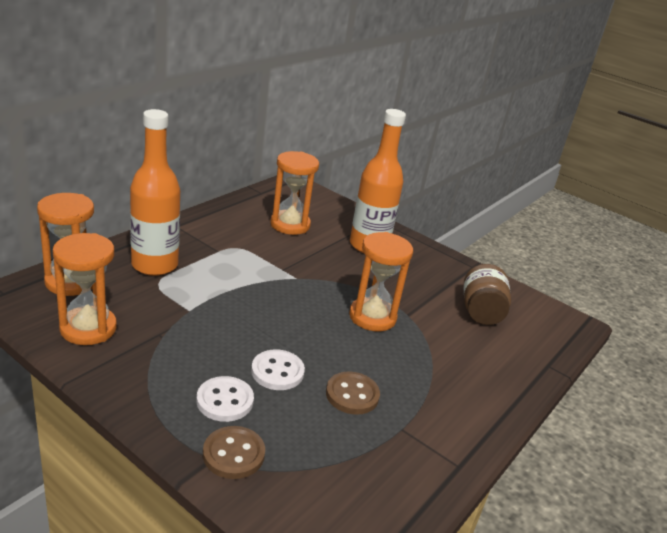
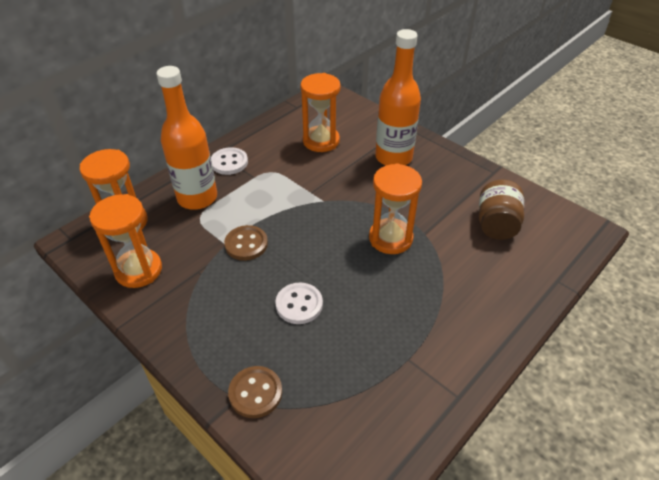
camera: 10 degrees right, 15 degrees up
white button [196,376,254,422] -> white button moved to [211,147,248,175]
brown button [326,372,380,415] -> brown button moved to [224,225,268,261]

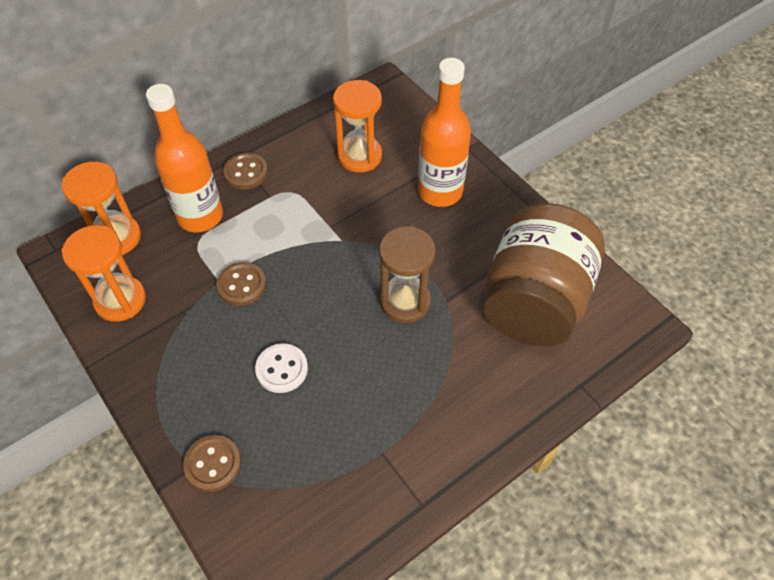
camera: 10 degrees right, 10 degrees up
white button [211,147,248,175] -> brown button [223,153,268,189]
orange hourglass [369,164,422,254] -> brown hourglass [379,226,436,323]
brown jar [479,180,524,240] -> brown jar [483,204,605,347], size x1.93

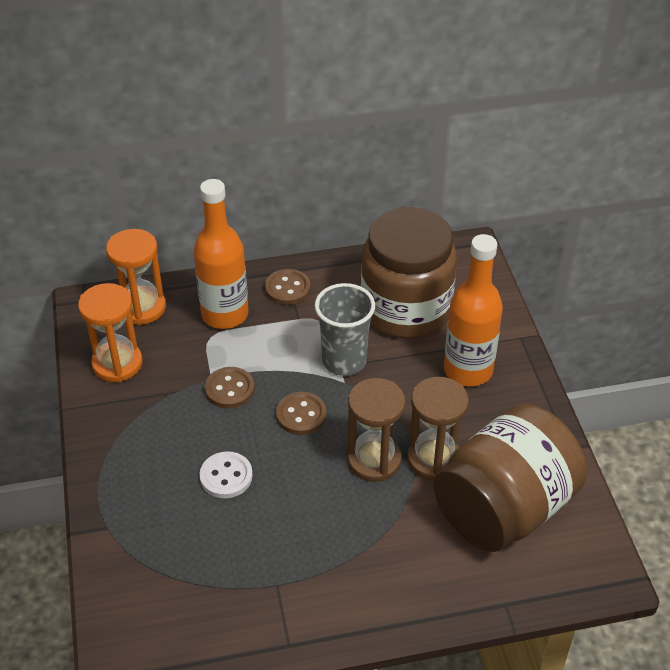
camera: 25 degrees right, 10 degrees down
brown button [183,435,241,492] -> brown button moved to [276,392,326,435]
orange hourglass [333,80,382,172] -> brown jar [361,207,457,339]
none -> grey cup [315,283,375,376]
none -> brown hourglass [407,377,469,480]

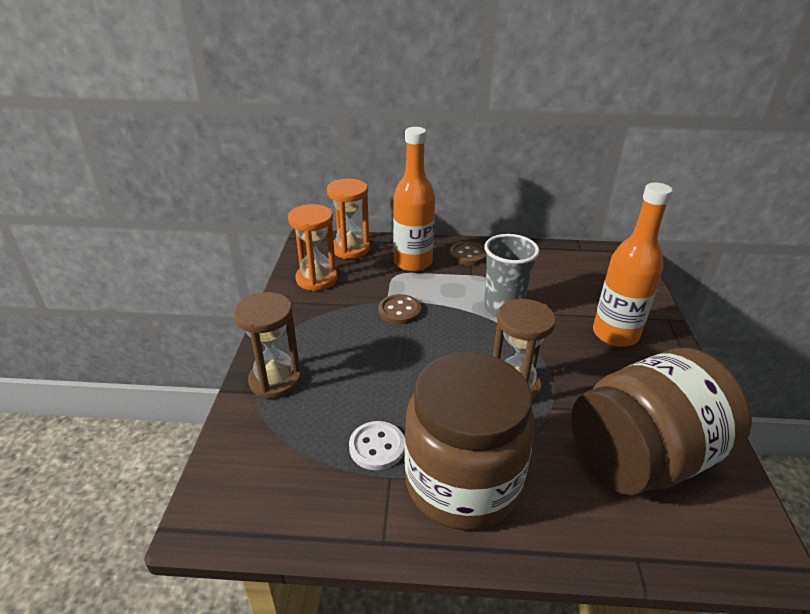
camera: 15 degrees right, 10 degrees down
white button [199,451,253,498] -> white button moved to [349,421,405,470]
brown button [276,392,326,435] -> none
brown jar [361,207,457,339] -> brown jar moved to [404,352,535,530]
brown hourglass [407,377,469,480] -> brown hourglass moved to [234,292,301,399]

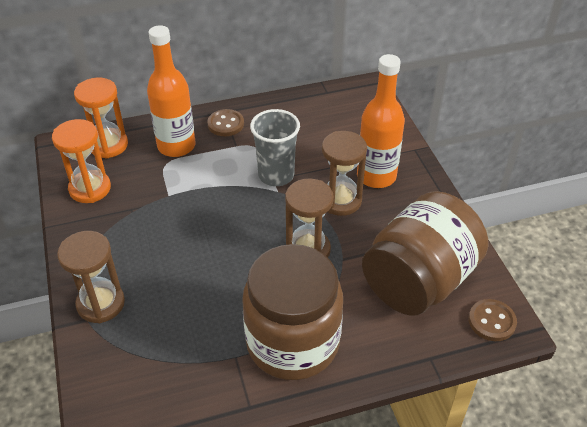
camera: 20 degrees left, 10 degrees up
white button [349,421,405,470] -> none
brown button [378,294,421,325] -> brown button moved to [469,299,517,341]
none -> brown hourglass [322,131,367,216]

